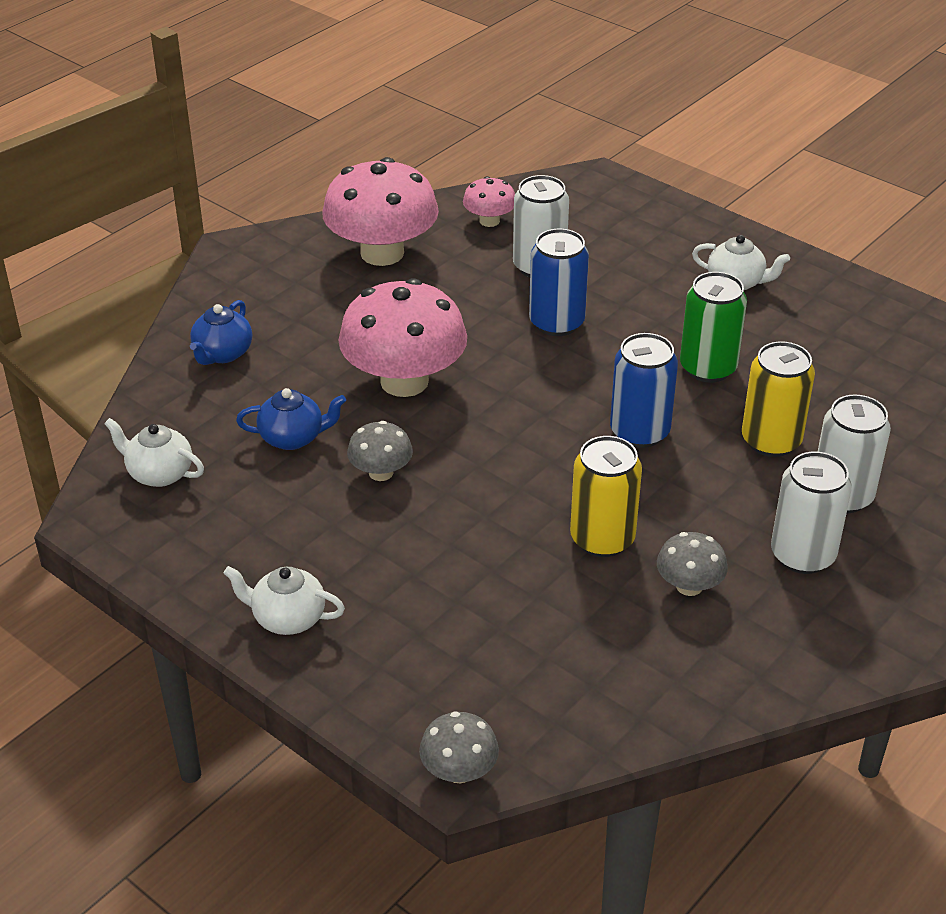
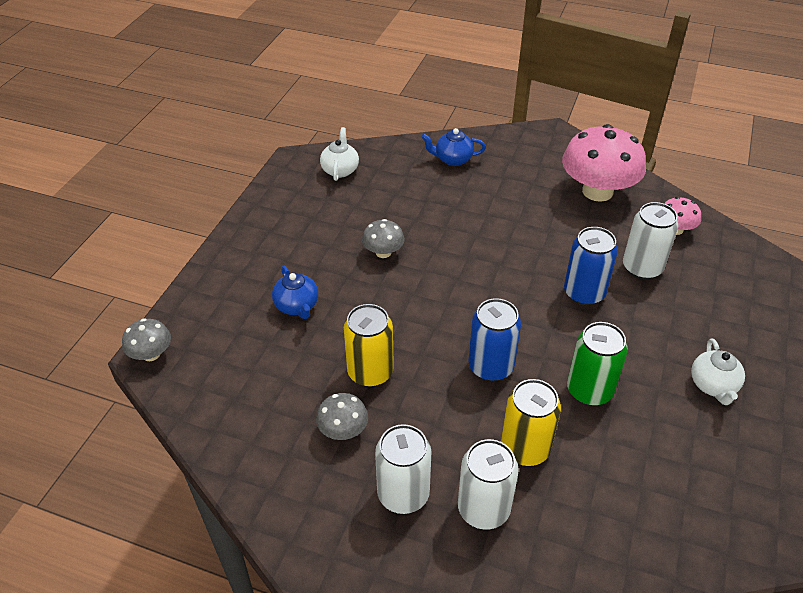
camera: 70 degrees right, 5 degrees up
white teapot [223,566,345,635] -> none
blue teapot [236,388,346,450] -> blue teapot moved to [272,266,318,319]
pink mushroom [338,278,467,397] -> none

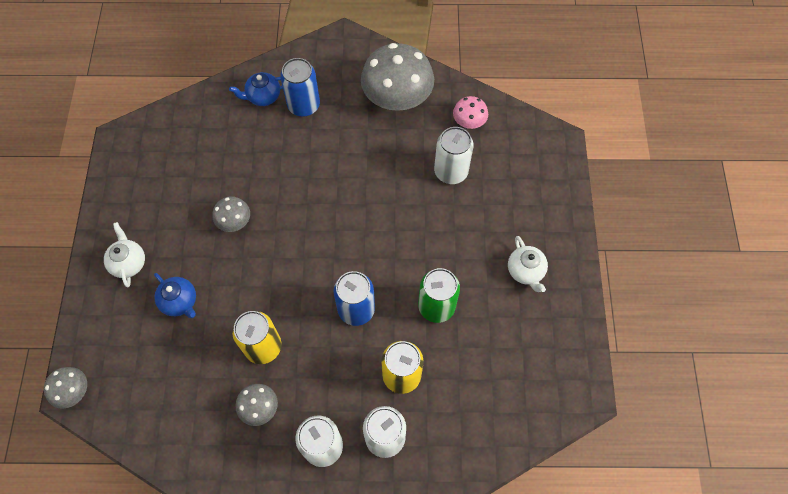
camera: 20 degrees left, 20 degrees up
white teapot [320,127,359,181] -> white teapot moved to [104,222,145,287]
pink mushroom [562,124,646,202] -> grey mushroom [361,43,434,111]
blue can [564,227,618,305] -> blue can moved to [280,58,320,117]

